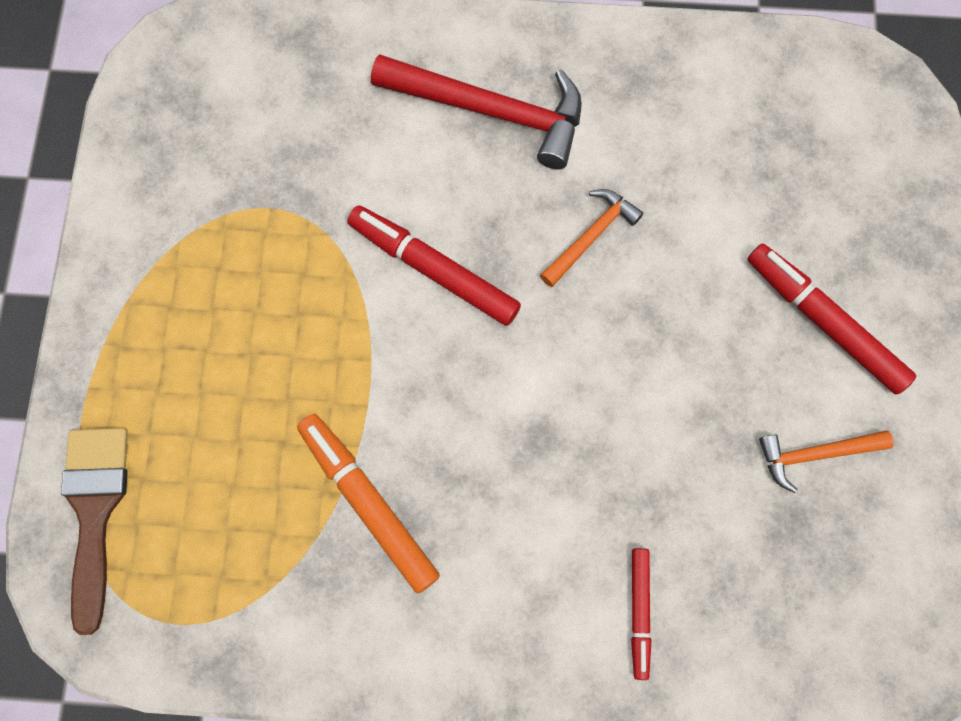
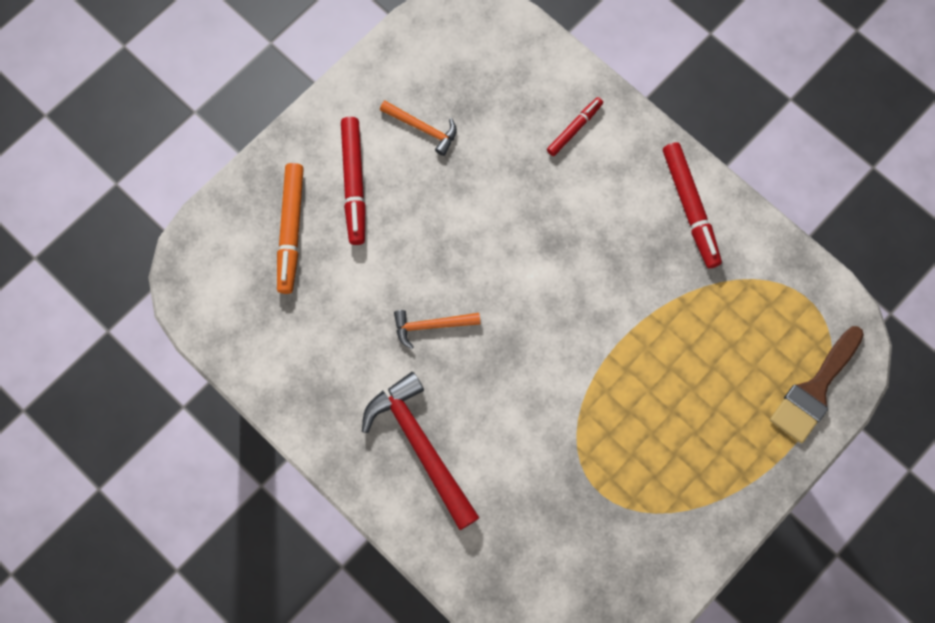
camera: 140 degrees left, 0 degrees up
orange marker [297,414,440,593] -> orange marker moved to [277,163,304,294]
red marker [347,205,521,326] -> red marker moved to [663,142,722,268]

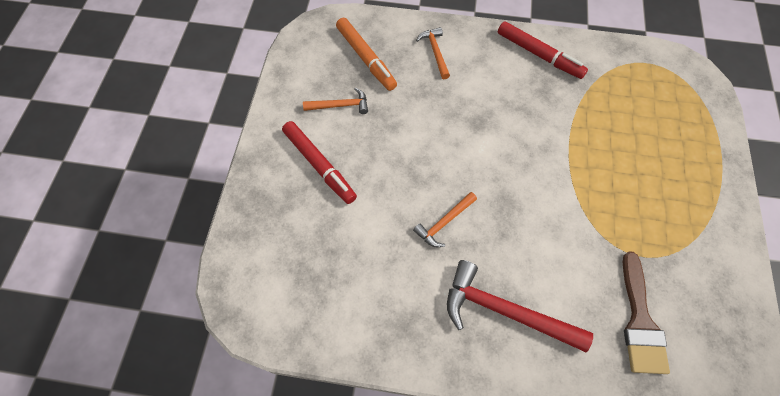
camera: 35 degrees left, 10 degrees down
orange marker [277,163,304,294] -> orange marker moved to [336,18,397,91]
red marker [547,97,603,156] -> orange hammer [416,27,450,79]
brown brush [770,326,864,443] -> brown brush moved to [623,252,670,374]

